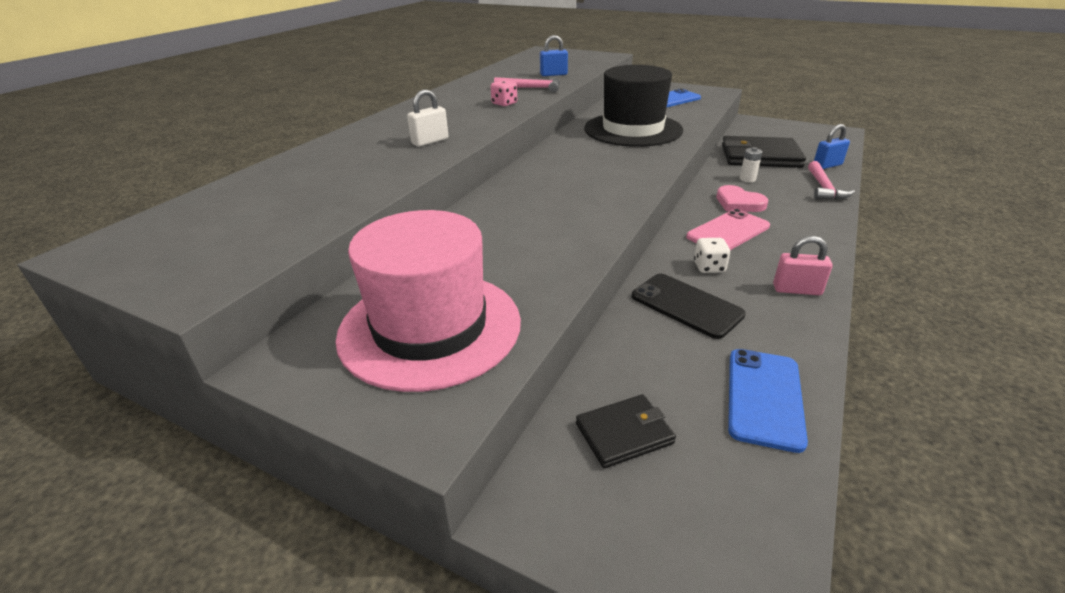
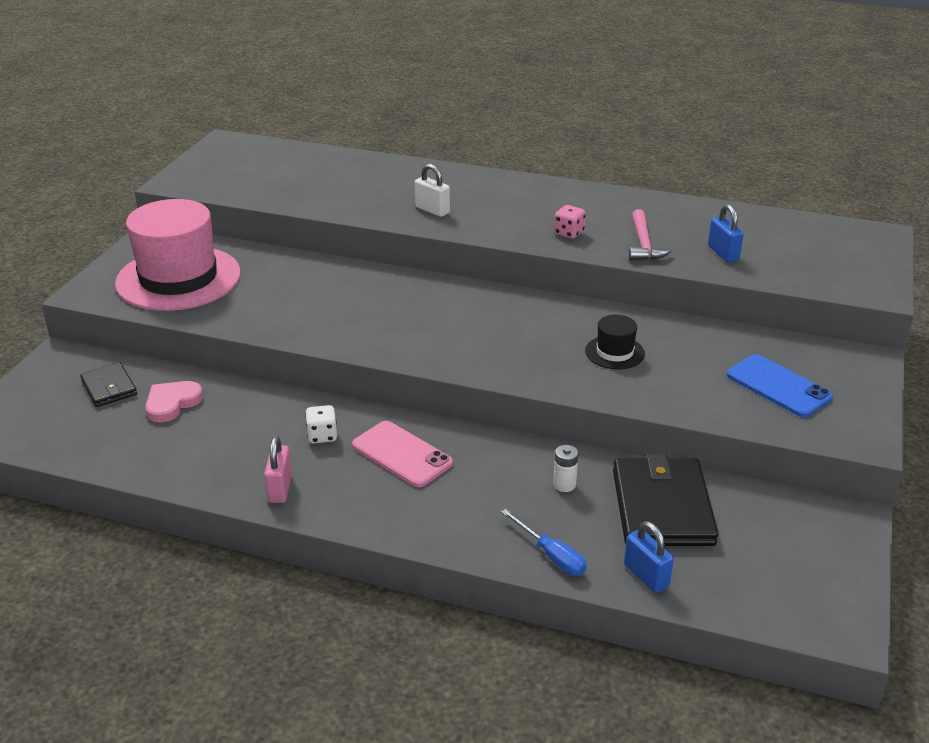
camera: 80 degrees right, 0 degrees up
black hat [584,65,683,147] -> black hat [585,315,645,370], size x0.44
black phone [632,273,746,339] -> none
pink heart [716,185,768,212] -> pink heart moved to [145,381,203,423]
blue phone [728,349,808,453] -> none
pink hammer [808,161,855,200] -> blue screwdriver [501,509,587,576]

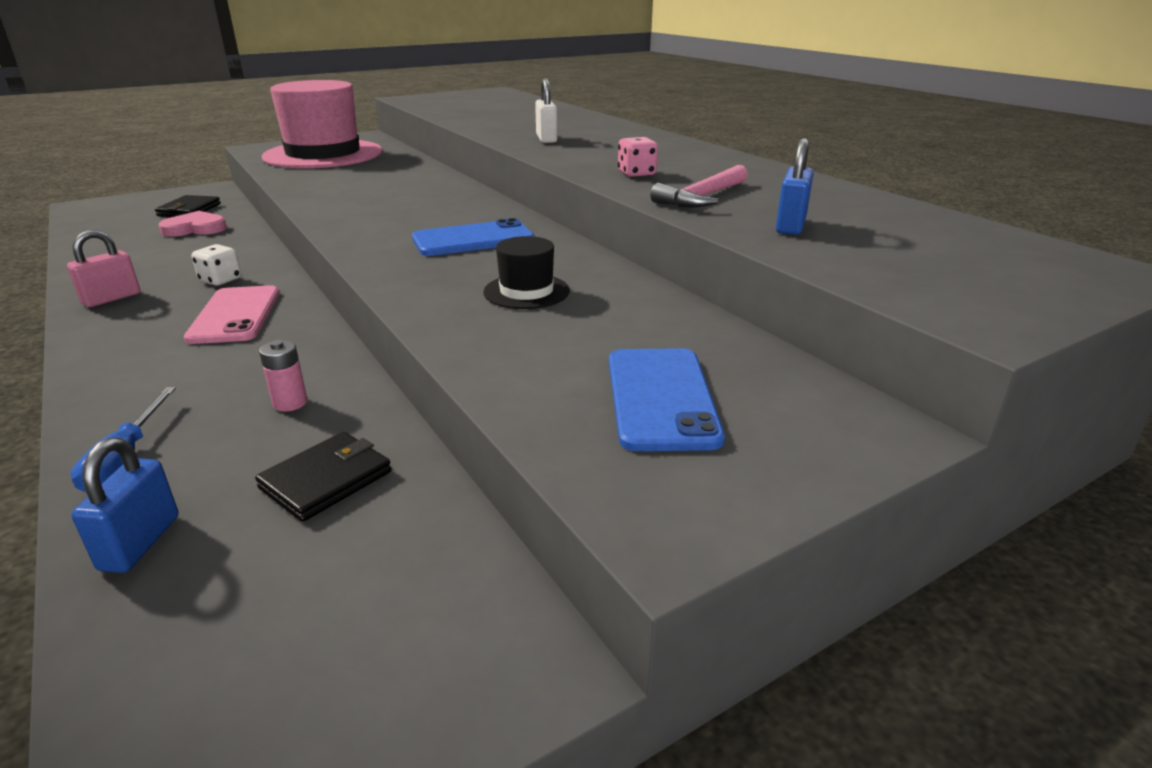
camera: 40 degrees right, 5 degrees down
white battery [553,445,578,492] -> pink battery [259,340,307,411]
black wallet [613,454,719,546] -> black wallet [255,432,391,522], size x0.55
none -> blue phone [412,218,535,256]

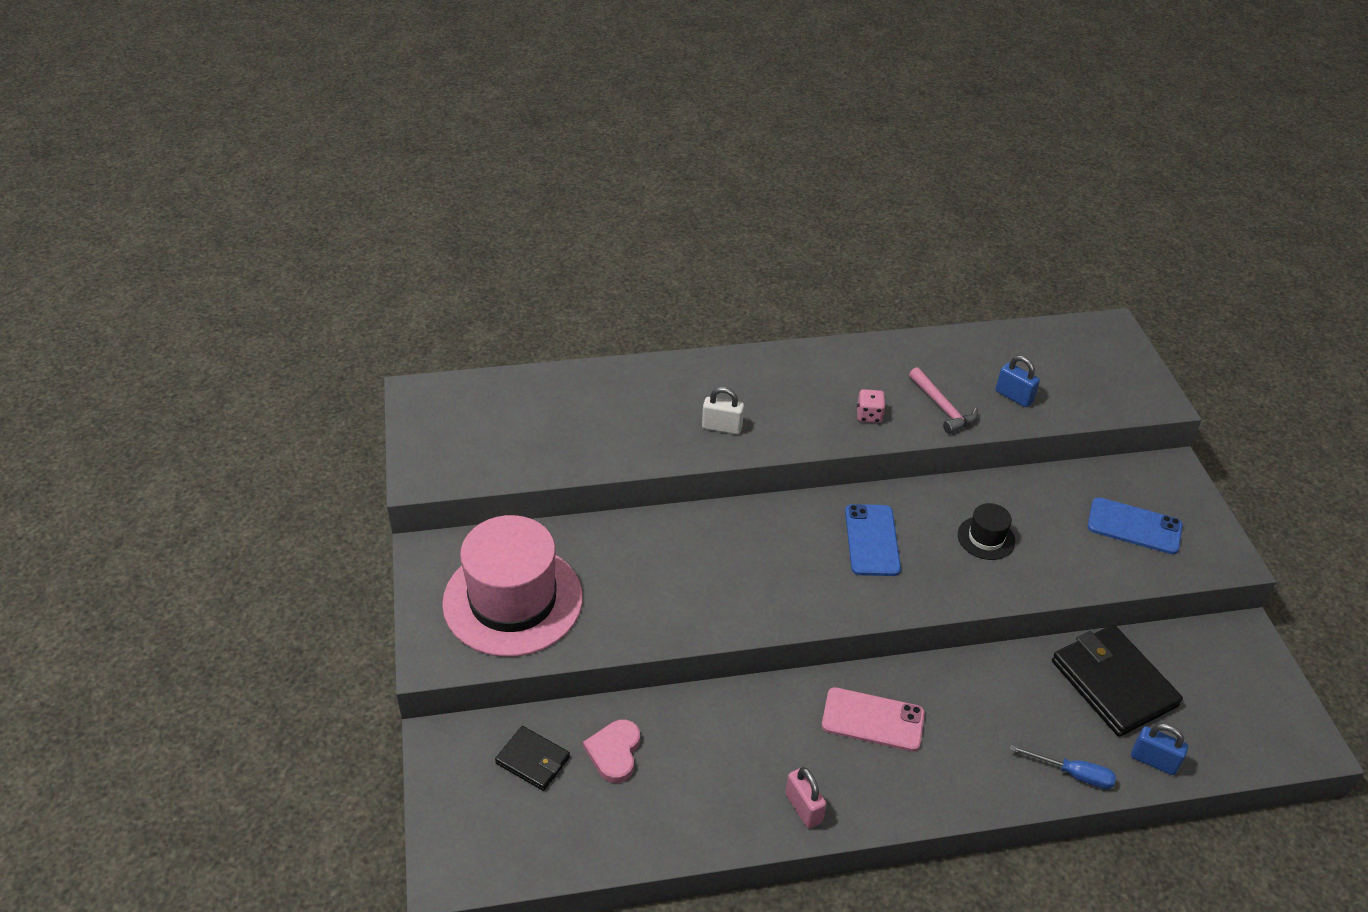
camera: 70 degrees left, 15 degrees up
white dice [192,244,241,286] -> none
black wallet [255,432,391,522] -> black wallet [1052,625,1183,737], size x1.83
pink battery [259,340,307,411] -> none

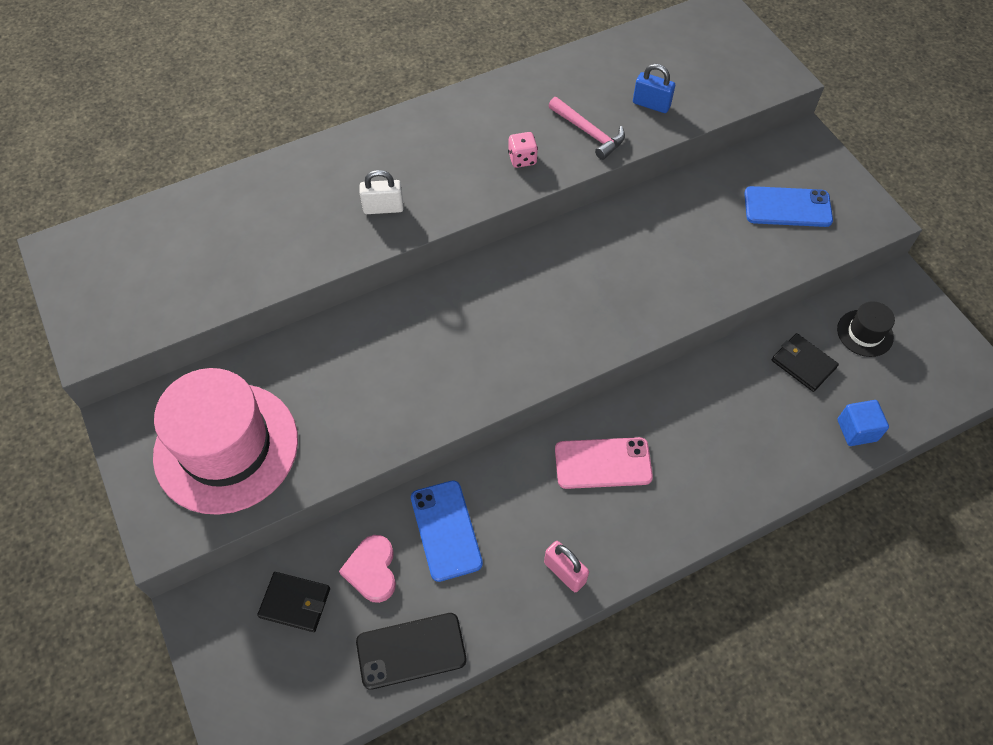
camera: 15 degrees left, 15 degrees up
blue phone [845,504,901,576] -> blue phone moved to [411,480,483,582]
black hat [958,503,1015,560] -> black hat moved to [837,301,895,357]
blue screwdriver [1010,745,1116,789] -> none
black wallet [1052,625,1183,737] -> black wallet [772,333,839,392], size x0.55
blue padlock [1131,724,1188,775] -> blue cube [837,400,889,446]
none -> black phone [356,613,467,690]

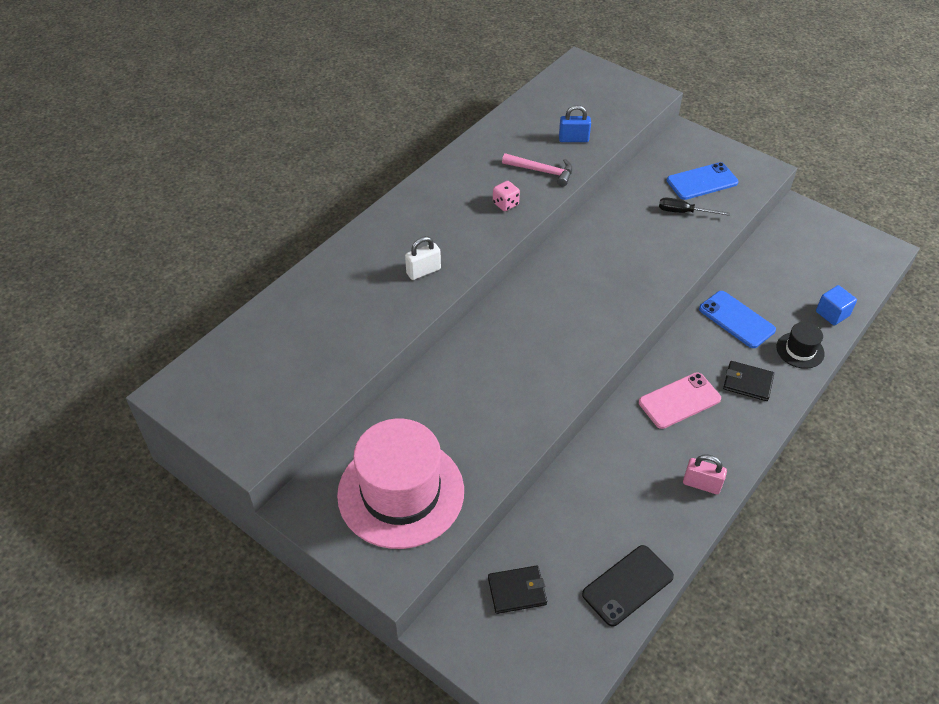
camera: 25 degrees left, 10 degrees down
pink heart [339,535,396,603] -> none
blue phone [411,480,483,582] -> blue phone moved to [699,291,776,348]
black wallet [772,333,839,392] -> black wallet moved to [723,361,774,401]
black hat [837,301,895,357] -> black hat moved to [776,322,825,369]
none -> black screwdriver [659,198,730,216]

